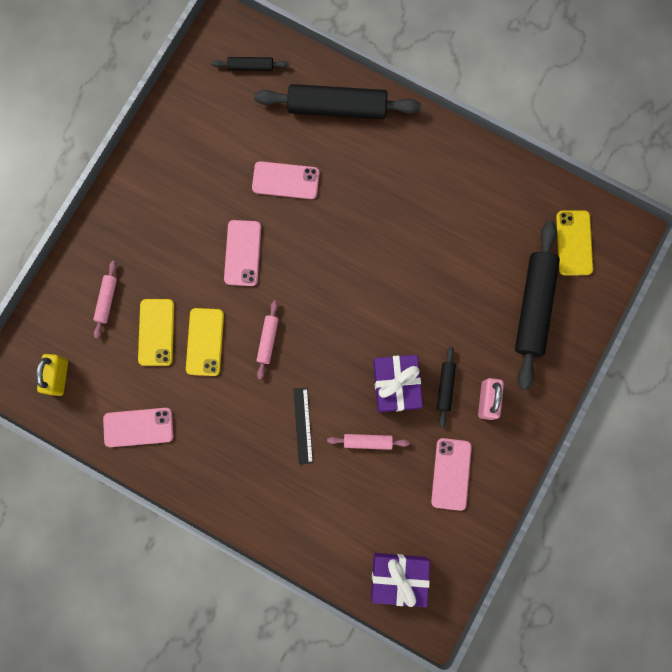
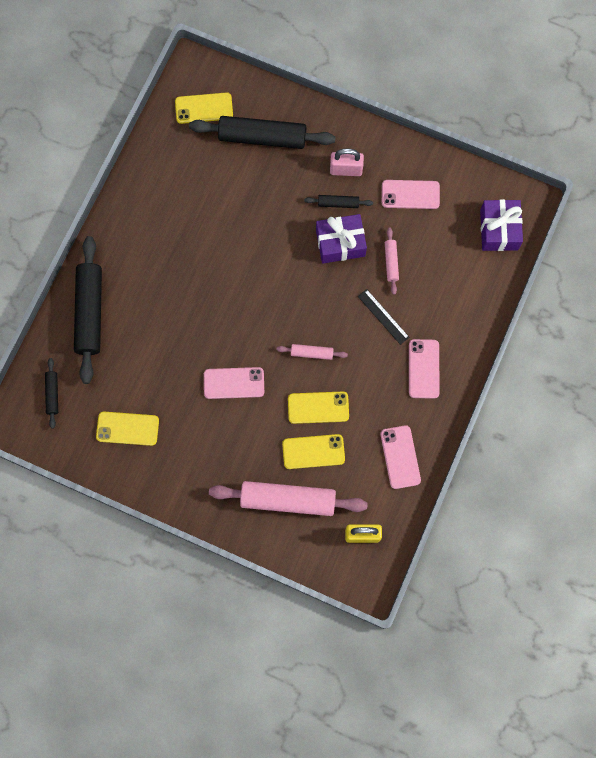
camera: 95 degrees left, 5 degrees down
pink rolling pin [93,261,117,338] -> pink rolling pin [209,481,368,516], size x2.15
pink phone [252,161,320,199] -> pink phone moved to [409,339,440,399]
black ruler [293,388,313,465] -> black ruler turned 60 degrees clockwise [358,289,409,345]
none -> yellow phone [96,412,159,446]

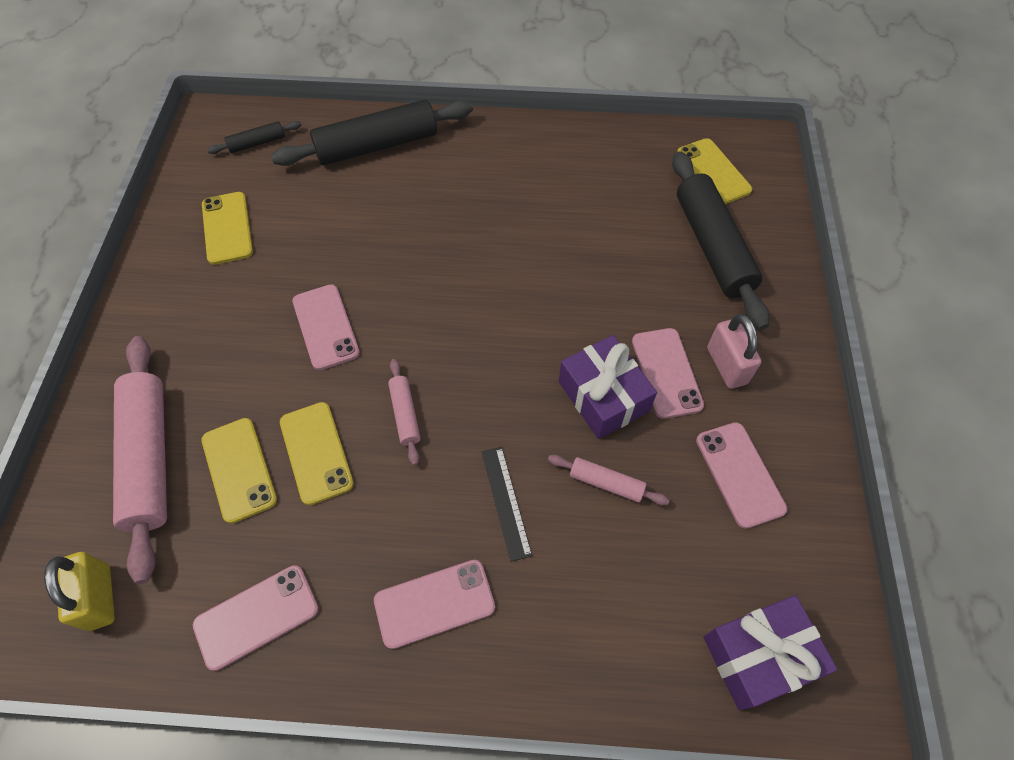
camera: 70 degrees right, 15 degrees down
black rolling pin [304,195,373,208] -> pink phone [632,328,704,419]
black ruler [358,289,409,345] -> black ruler turned 45 degrees counterclockwise [482,447,532,562]
pink rolling pin [385,227,399,295] -> pink rolling pin turned 45 degrees clockwise [548,455,669,505]

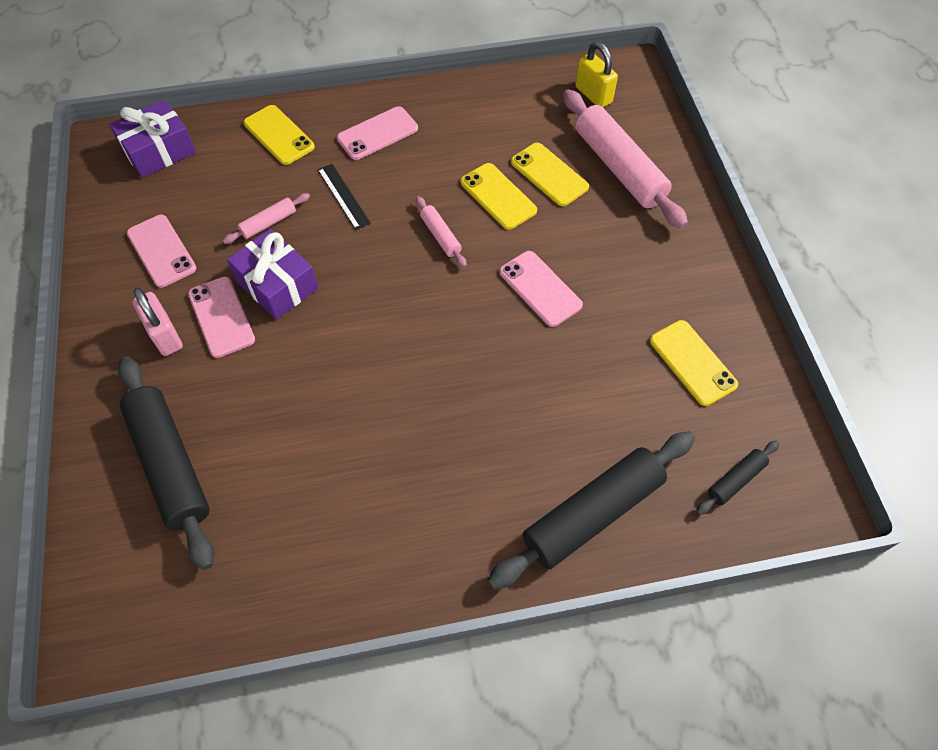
camera: 165 degrees right, 0 degrees up
pink phone [193,565,319,671] -> none
pink rolling pin [548,455,669,505] -> pink rolling pin turned 45 degrees counterclockwise [222,193,310,244]
yellow phone [677,138,752,204] -> yellow phone moved to [244,105,315,165]

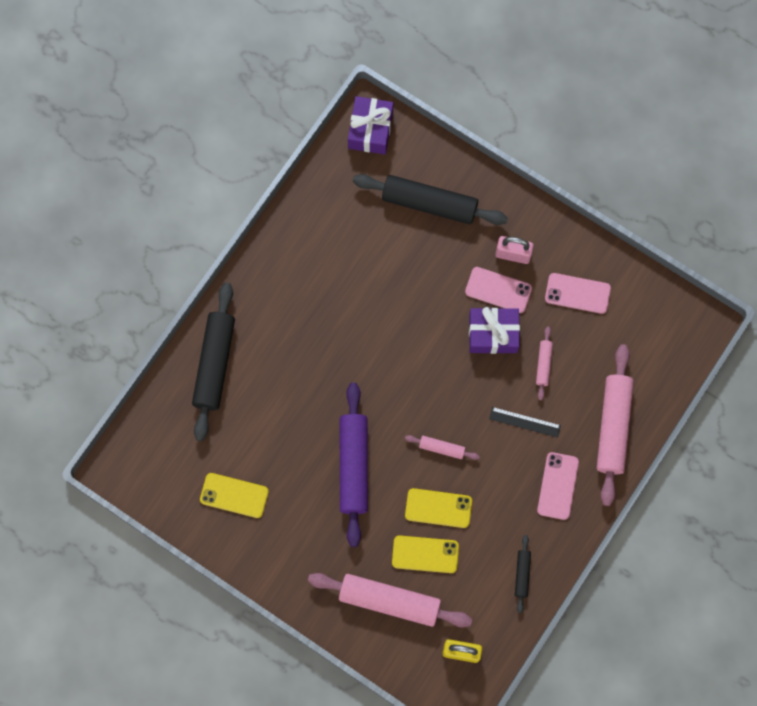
camera: 135 degrees right, 15 degrees up
purple gift [109,99,196,178] -> purple gift moved to [348,96,393,154]
yellow phone [244,105,315,165] -> pink rolling pin [597,344,634,506]
pink phone [500,251,583,327] -> purple rolling pin [340,383,368,547]
black rolling pin [696,440,779,515] -> black rolling pin moved to [515,535,531,613]

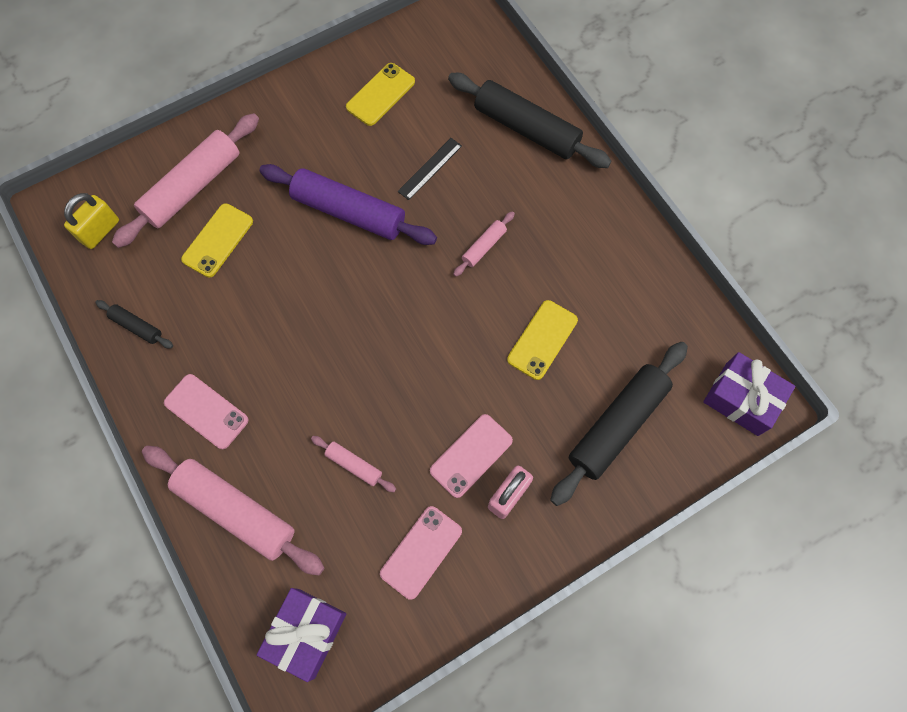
camera: 115 degrees right, 5 degrees down
pink rolling pin [405,435,480,460] -> pink rolling pin moved to [453,211,515,277]
yellow phone [405,488,472,528] -> yellow phone moved to [507,300,578,380]
purple gift [469,307,520,354] -> purple gift moved to [257,588,346,682]
black ruler [489,407,561,438] -> black ruler moved to [398,138,462,200]

